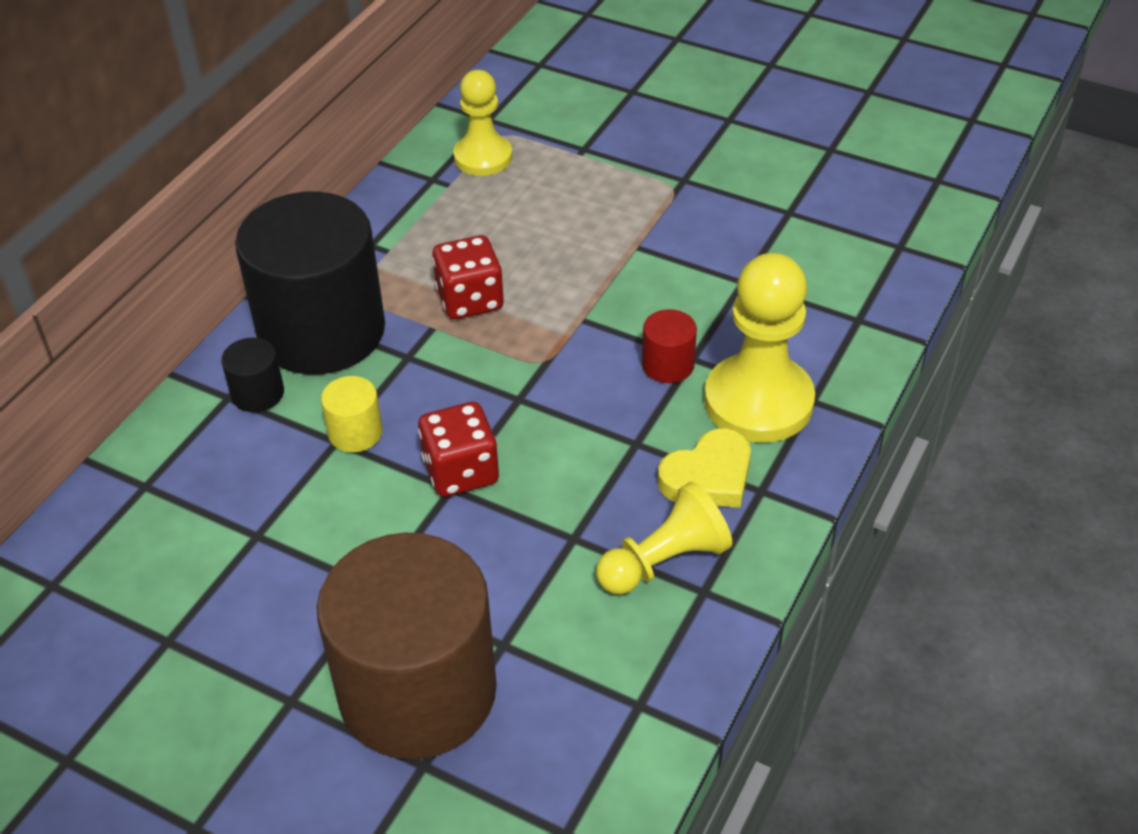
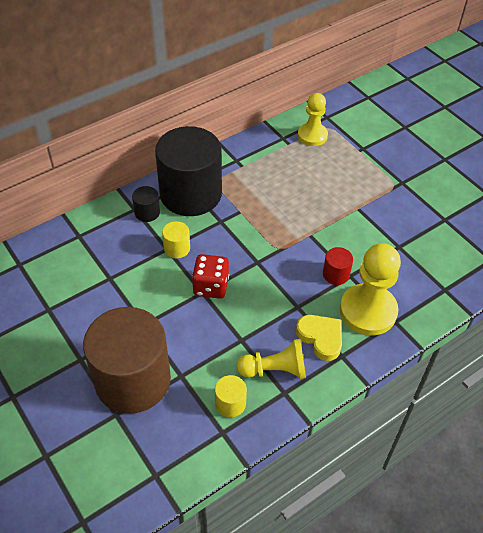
camera: 25 degrees right, 5 degrees up
red dice [432,235,504,319] -> none
yellow heart [658,428,751,508] -> yellow heart turned 120 degrees counterclockwise [296,315,342,361]
none -> yellow cylinder [215,375,247,417]

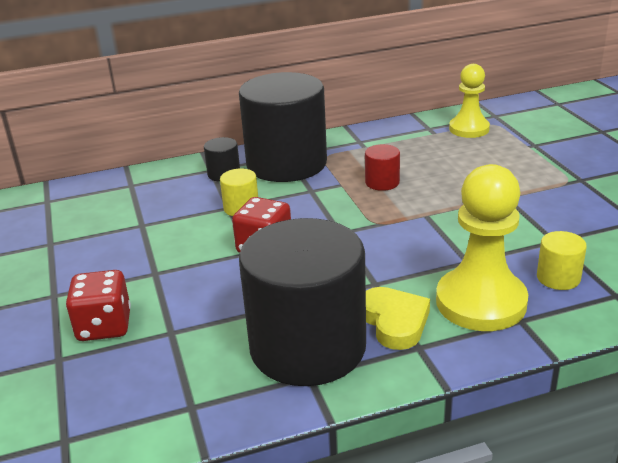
camera: 20 degrees right, 20 degrees down
brown cylinder [83,307,171,414] -> red dice [66,270,131,341]
yellow cylinder [215,375,247,417] -> yellow cylinder moved to [537,231,587,290]
yellow pawn [237,339,306,379] -> black cylinder [239,218,366,386]
red cylinder [323,247,353,285] -> red cylinder moved to [365,144,400,191]

